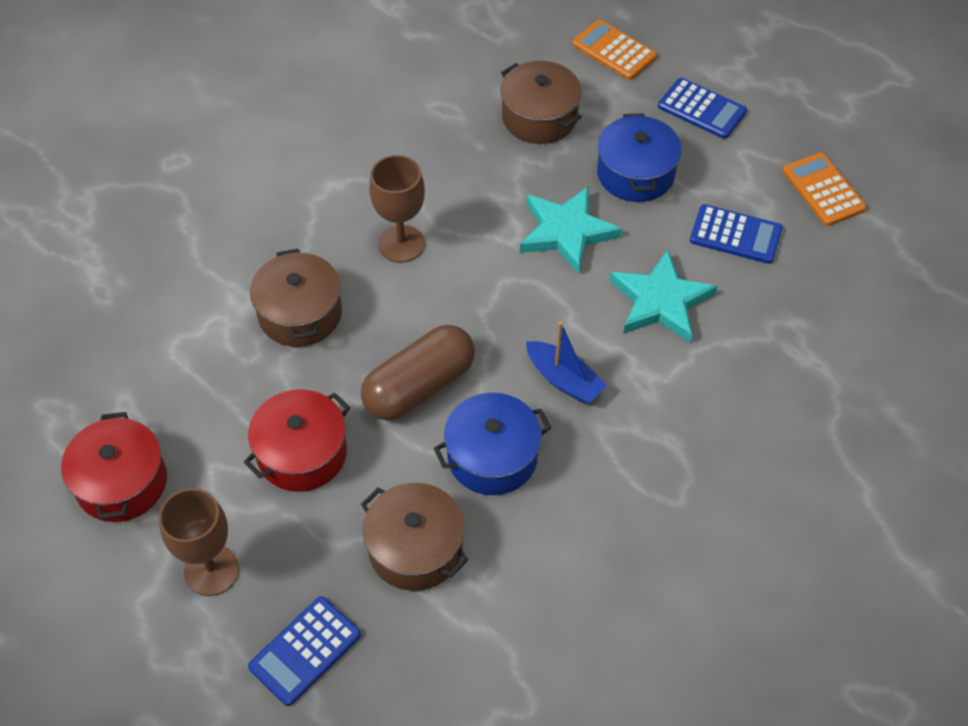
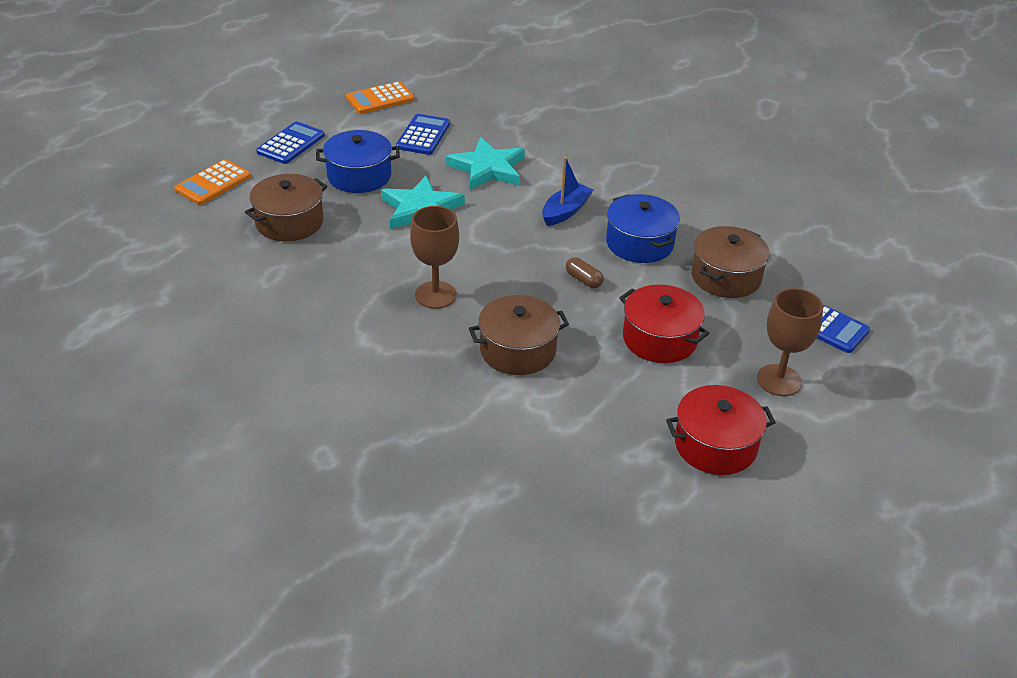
camera: 95 degrees left, 15 degrees down
brown capsule [361,325,475,421] -> brown capsule [566,257,604,288], size x0.43

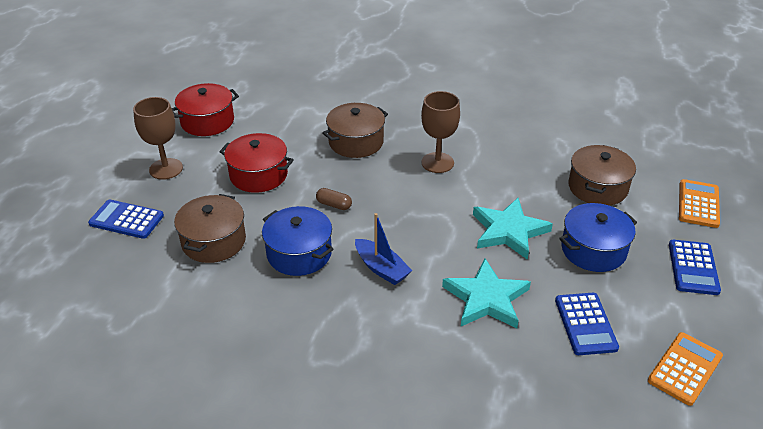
camera: 160 degrees right, 0 degrees up
blue boat [542,157,593,226] -> blue boat turned 60 degrees counterclockwise [355,213,413,285]

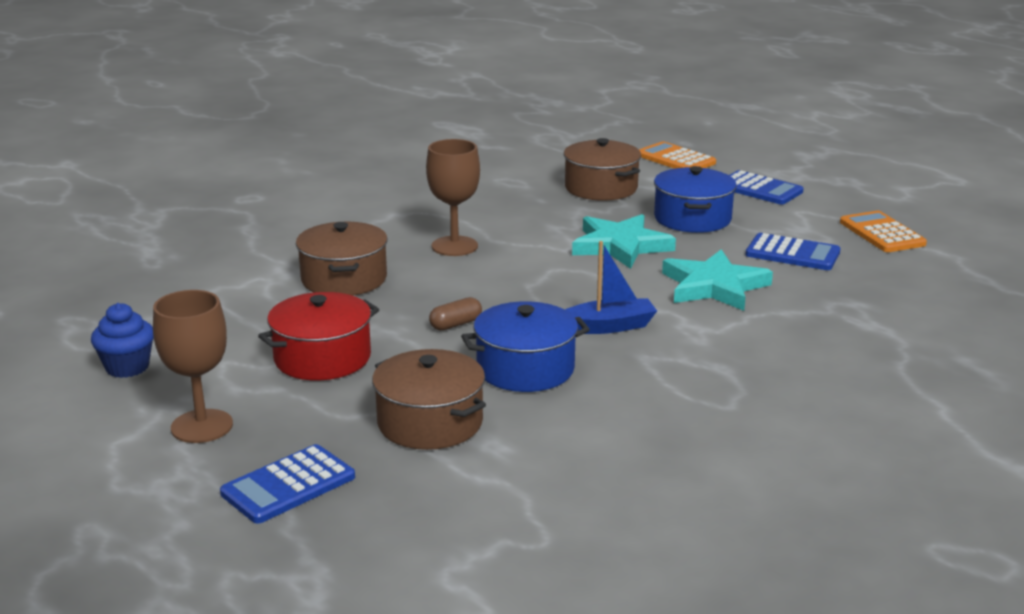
camera: 60 degrees left, 15 degrees down
red pot [172,83,239,136] -> blue cupcake [91,303,154,378]

